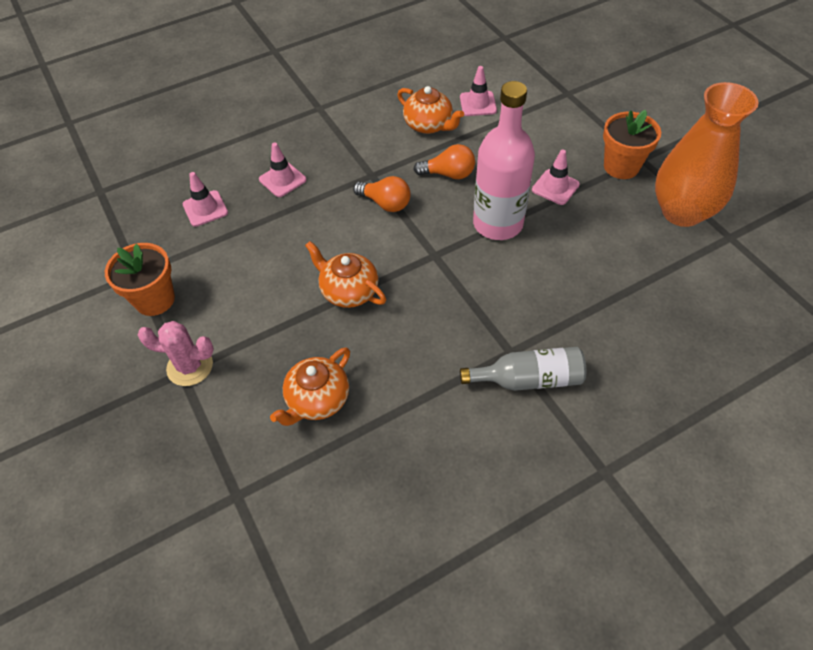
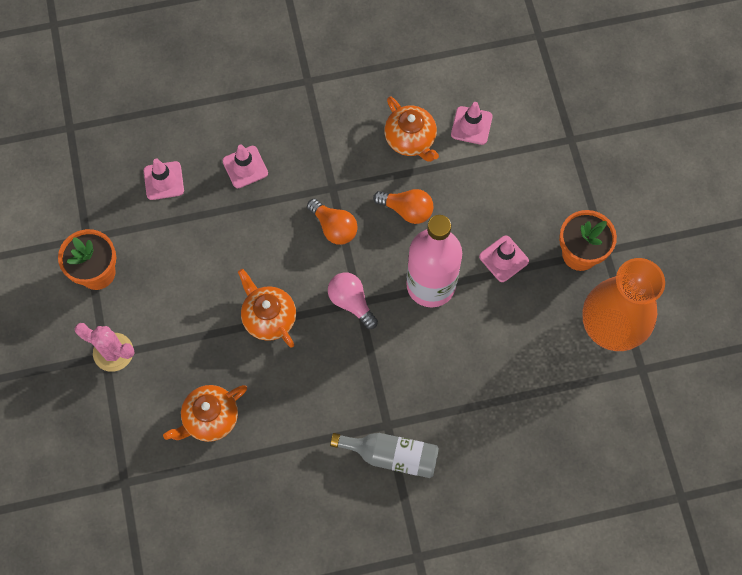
camera: 15 degrees right, 15 degrees up
none -> pink light bulb [328,272,378,329]

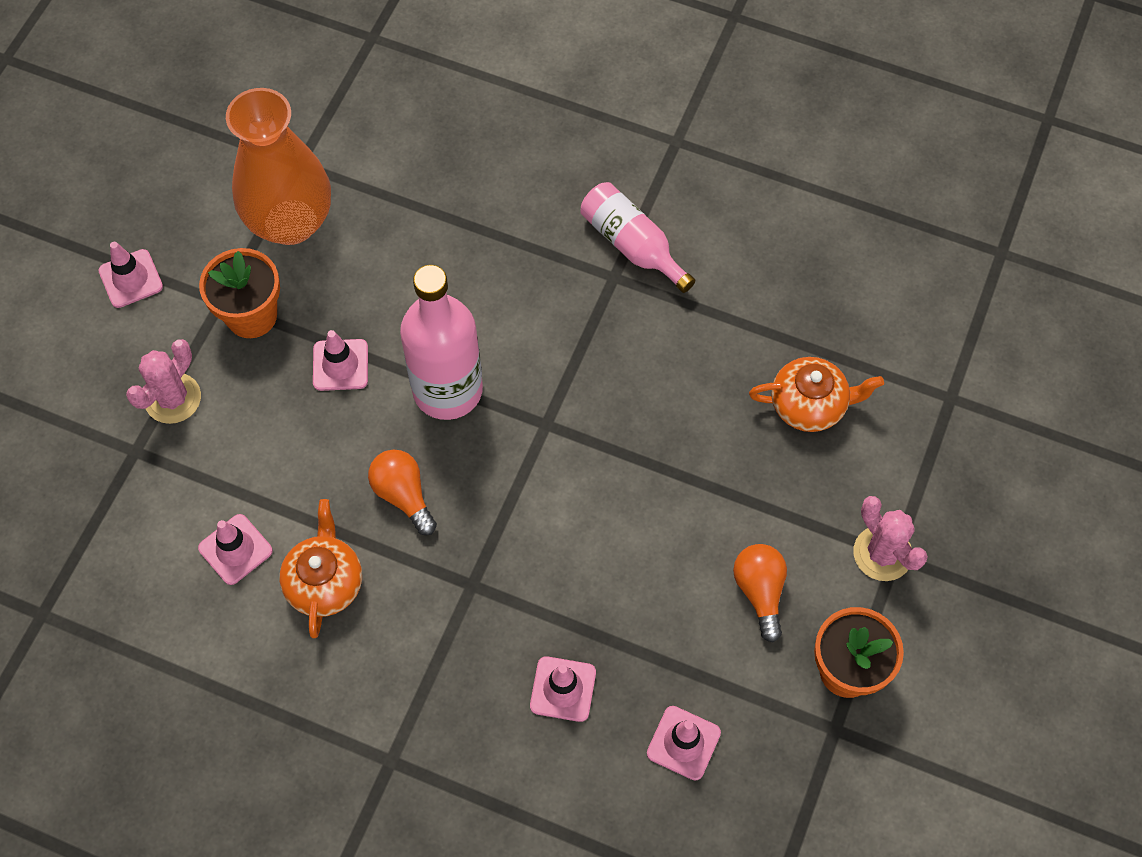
camera: 145 degrees left, 5 degrees down
orange teapot [238,269,296,348] -> none
orange light bulb [307,199,358,245] -> orange light bulb moved to [733,544,787,642]
pink light bulb [328,272,378,329] -> none
grey bottle [330,433,439,478] -> pink bottle [581,182,695,293]
none -> pink traffic cone [99,242,163,308]
none -> pink cactus [126,339,201,424]

